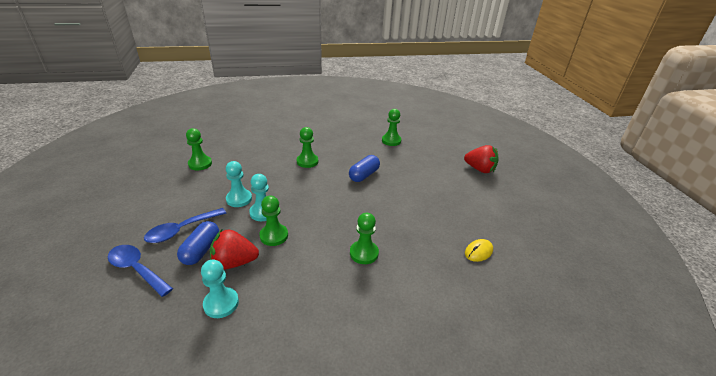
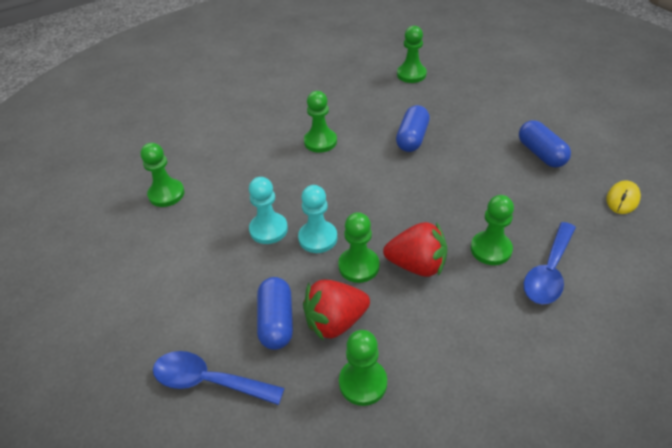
camera: 15 degrees left, 10 degrees up
blue spoon [144,208,226,243] -> blue spoon moved to [524,222,576,304]
turquoise pawn [201,260,239,318] -> green pawn [339,330,387,406]
red strawberry [464,145,498,173] -> red strawberry moved to [383,222,447,277]
none -> blue capsule [519,120,571,168]

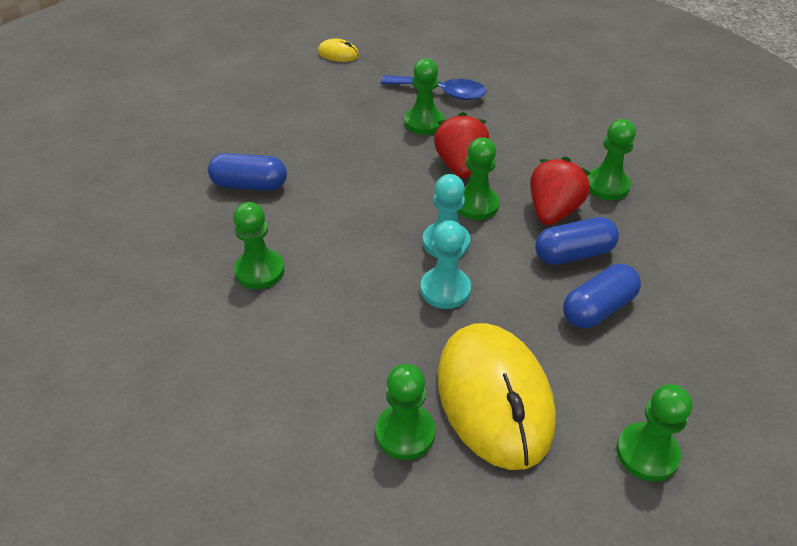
camera: 105 degrees left, 0 degrees up
blue spoon [153,351,285,405] -> none
red strawberry [303,280,370,341] -> red strawberry turned 120 degrees counterclockwise [530,157,591,225]
green pawn [397,26,427,83] -> green pawn moved to [617,384,692,481]
blue capsule [519,120,571,168] -> blue capsule moved to [563,264,641,328]
none -> yellow mouse [437,323,556,470]

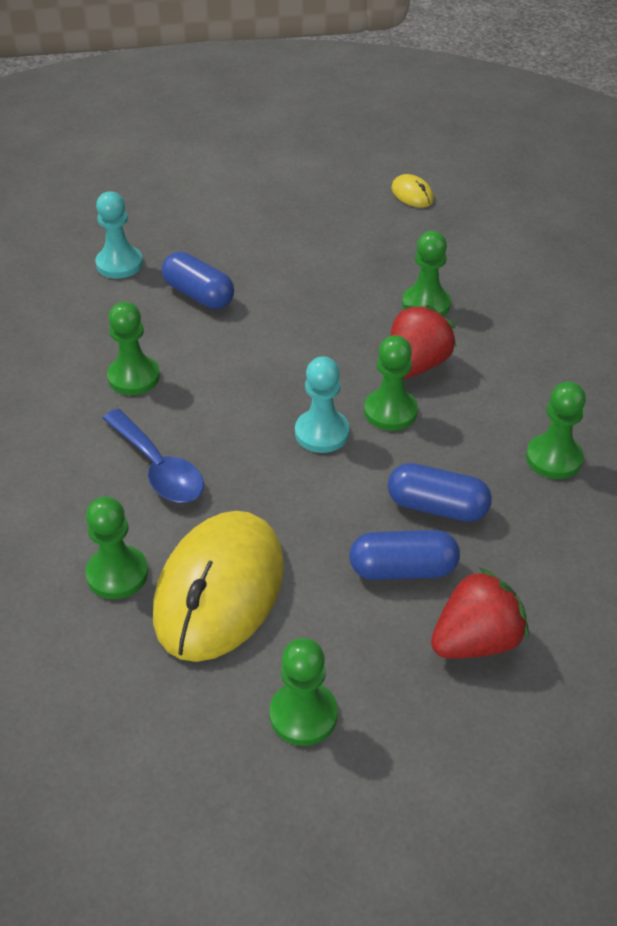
camera: 35 degrees right, 0 degrees up
blue spoon [380,75,487,100] -> blue spoon moved to [102,409,204,503]
turquoise pawn [420,220,471,309] -> turquoise pawn moved to [95,191,143,279]
red strawberry [530,157,591,225] -> red strawberry moved to [431,567,529,659]

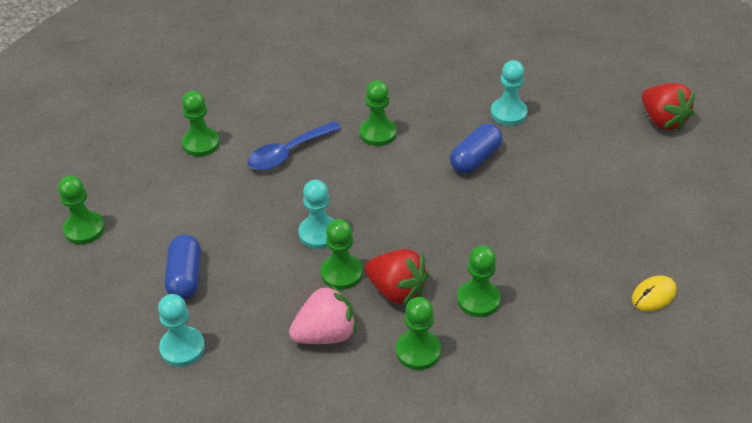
camera: 90 degrees right, 0 degrees up
yellow mouse [153,511,284,662] -> none
blue capsule [388,463,492,522] -> none
red strawberry [431,567,529,659] -> red strawberry moved to [642,83,695,131]
green pawn [526,381,586,479] -> green pawn moved to [396,297,441,370]
none -> turquoise pawn [158,294,205,367]
none -> pink strawberry [289,284,357,344]

